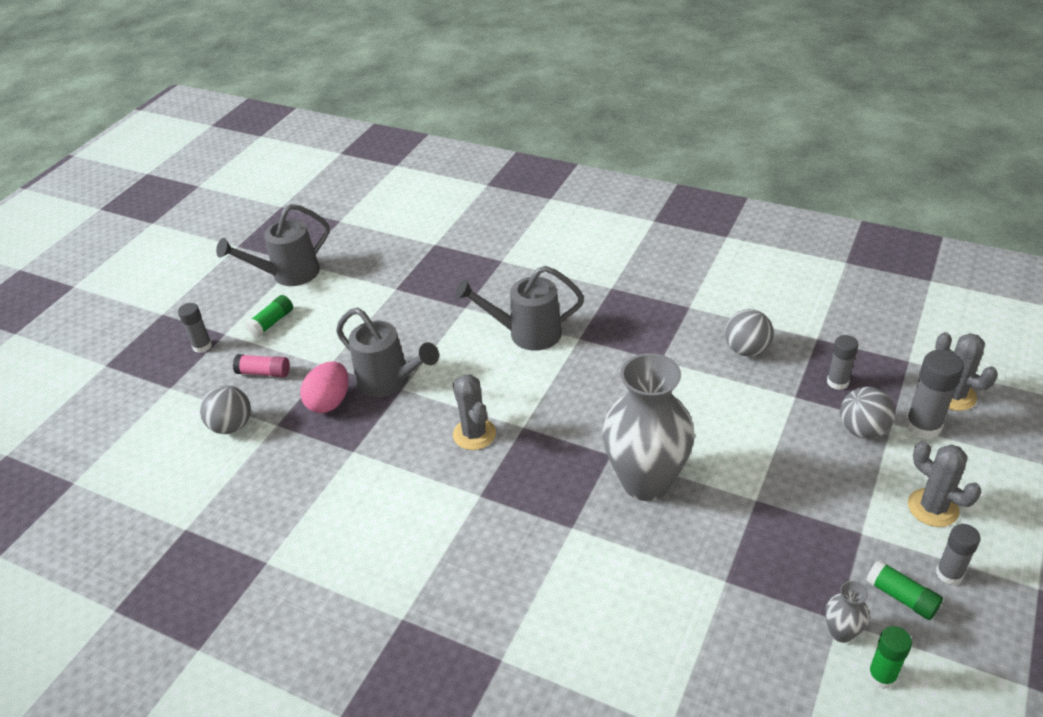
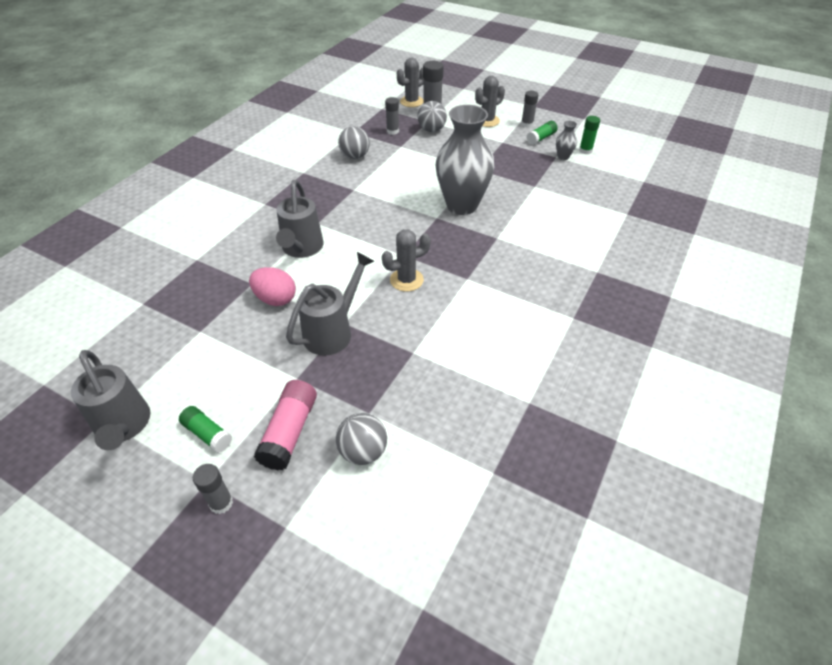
camera: 90 degrees left, 5 degrees up
pink glue stick [233,354,290,377] -> pink glue stick [254,380,317,470], size x1.55
pink egg [300,361,348,413] -> pink egg moved to [249,267,296,306]

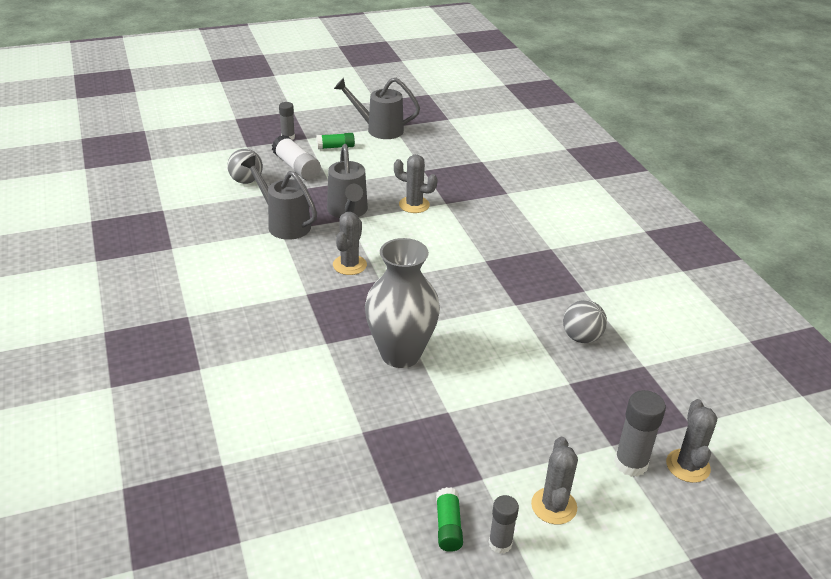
camera: 130 degrees right, 10 degrees down
pink egg [249,267,296,306] -> grey cactus [394,155,438,213]
pink glue stick [254,380,317,470] -> white glue stick [272,135,321,180]
grey watering can [276,180,323,258] -> grey watering can moved to [241,156,317,240]
grey glue stick [385,97,399,135] -> none
grey ball [417,101,447,132] -> none
grey vase [556,121,577,160] -> none
green glue stick [579,116,600,154] -> none

